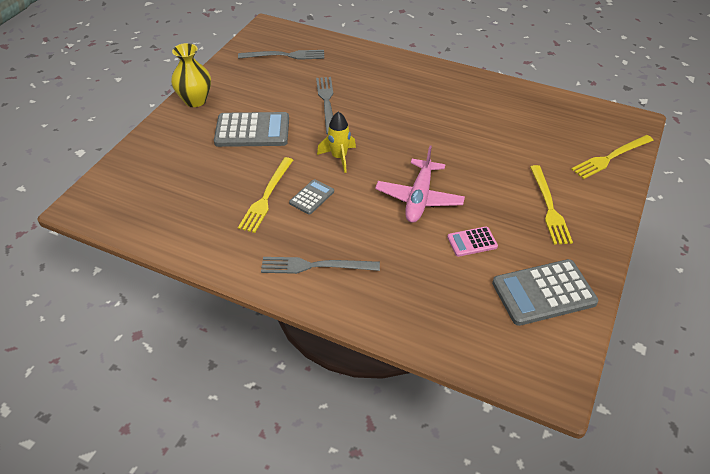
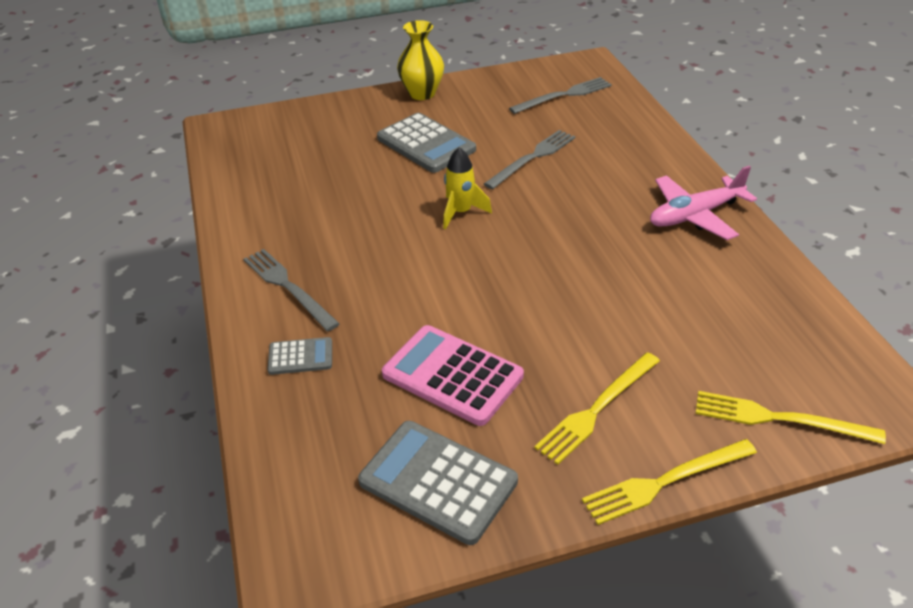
camera: 50 degrees right, 5 degrees down
grey fork [238,50,324,60] -> grey fork turned 75 degrees counterclockwise [509,77,612,114]
yellow fork [238,157,293,233] -> yellow fork moved to [582,439,757,525]
grey calculator [289,179,334,215] -> grey calculator moved to [268,337,332,375]
pink plane [375,146,465,223] -> pink plane moved to [650,166,757,240]
pink calculator [447,227,498,257] -> pink calculator [382,325,524,426], size x1.91

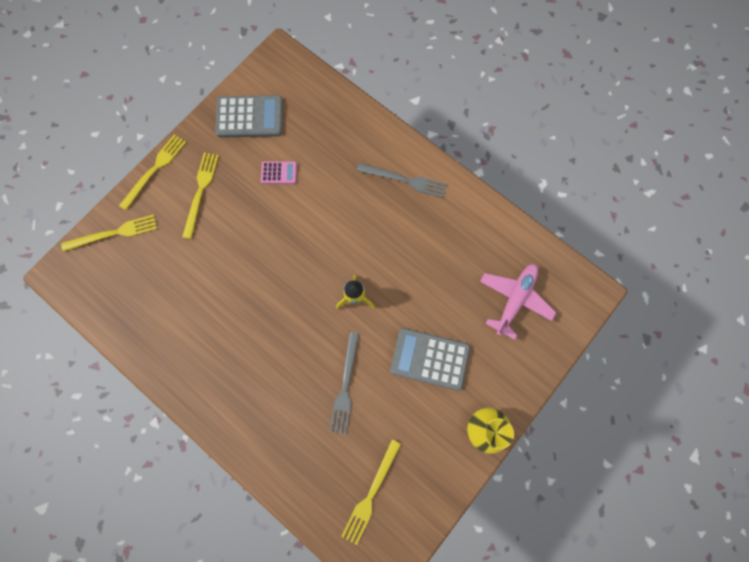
camera: 145 degrees right, 35 degrees up
grey calculator [268,337,332,375] -> none
pink calculator [382,325,524,426] -> pink calculator [261,161,297,184], size x0.52
grey fork [509,77,612,114] -> yellow fork [341,439,401,545]
pink plane [650,166,757,240] -> pink plane moved to [480,264,556,340]

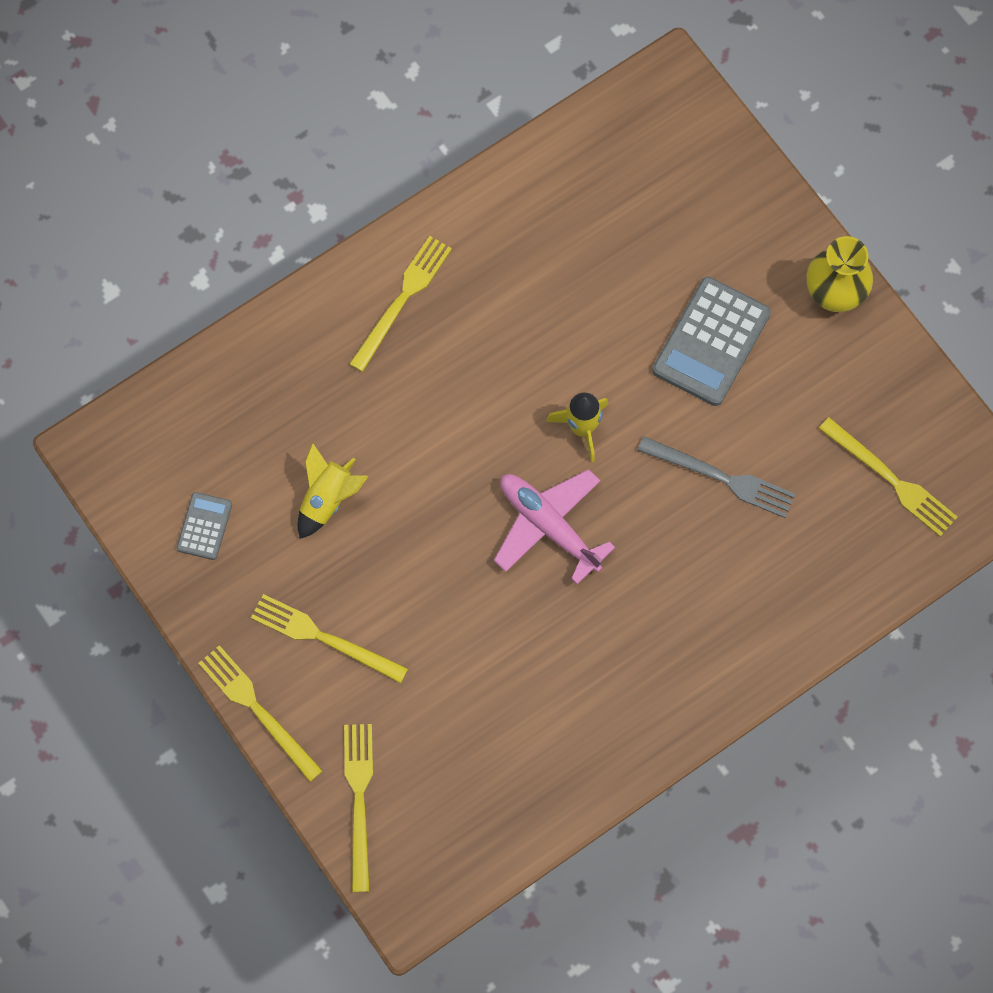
camera: 75 degrees left, 5 degrees down
grey calculator [215,95,283,138] -> grey calculator [177,492,232,560], size x0.52
pink calculator [261,161,297,184] -> yellow rocket [297,442,368,539]
grey fork [356,163,447,198] -> yellow fork [349,236,452,372]
pink plane [480,264,556,340] -> pink plane moved to [494,469,615,585]

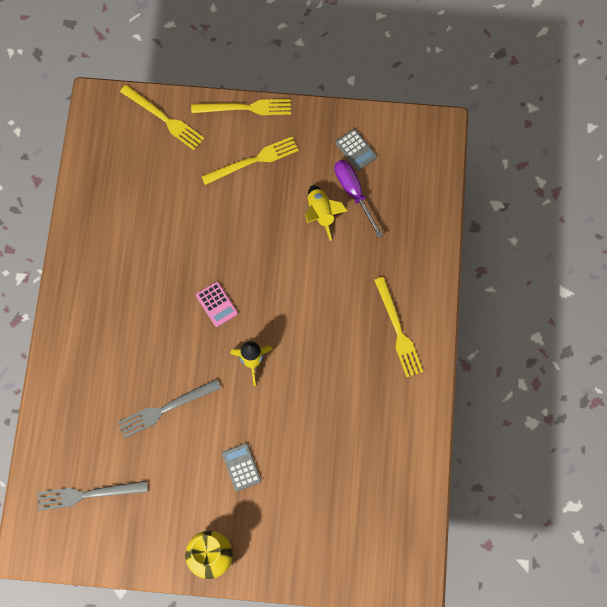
camera: 130 degrees right, 0 degrees up
pink plane [494,469,615,585] -> pink calculator [196,282,238,327]
grey calculator [652,277,771,406] -> grey calculator [222,443,261,491], size x0.52
yellow fork [819,417,957,537] -> grey fork [37,481,148,511]
none -> purple screwdriver [334,160,384,238]

